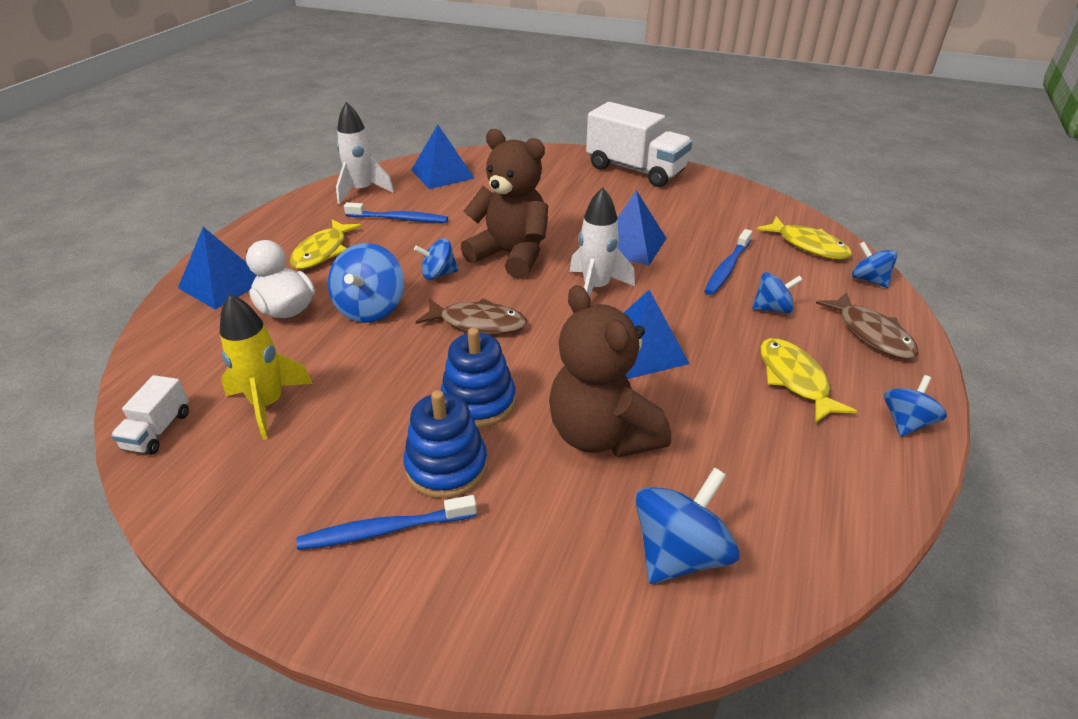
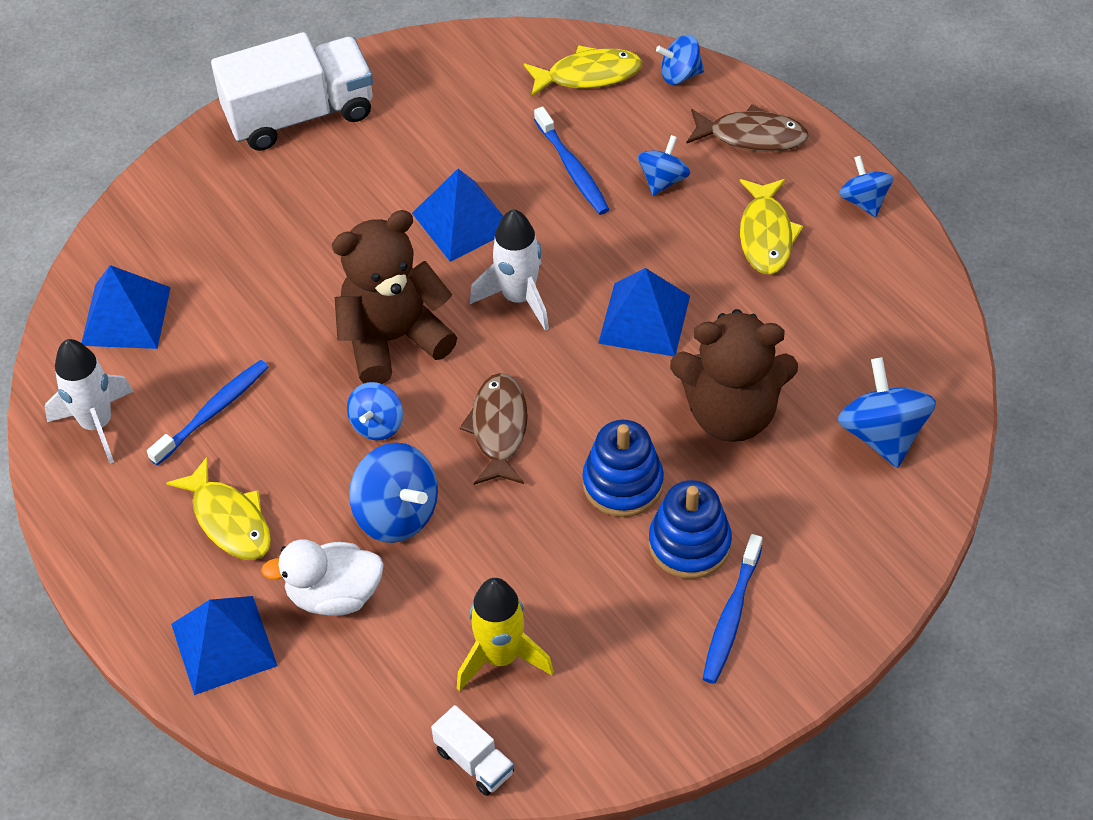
camera: 55 degrees left, 15 degrees up
brown fish [416,298,527,334] -> brown fish turned 45 degrees counterclockwise [460,373,528,485]
yellow fish [761,338,857,423] -> yellow fish turned 105 degrees counterclockwise [740,179,803,274]

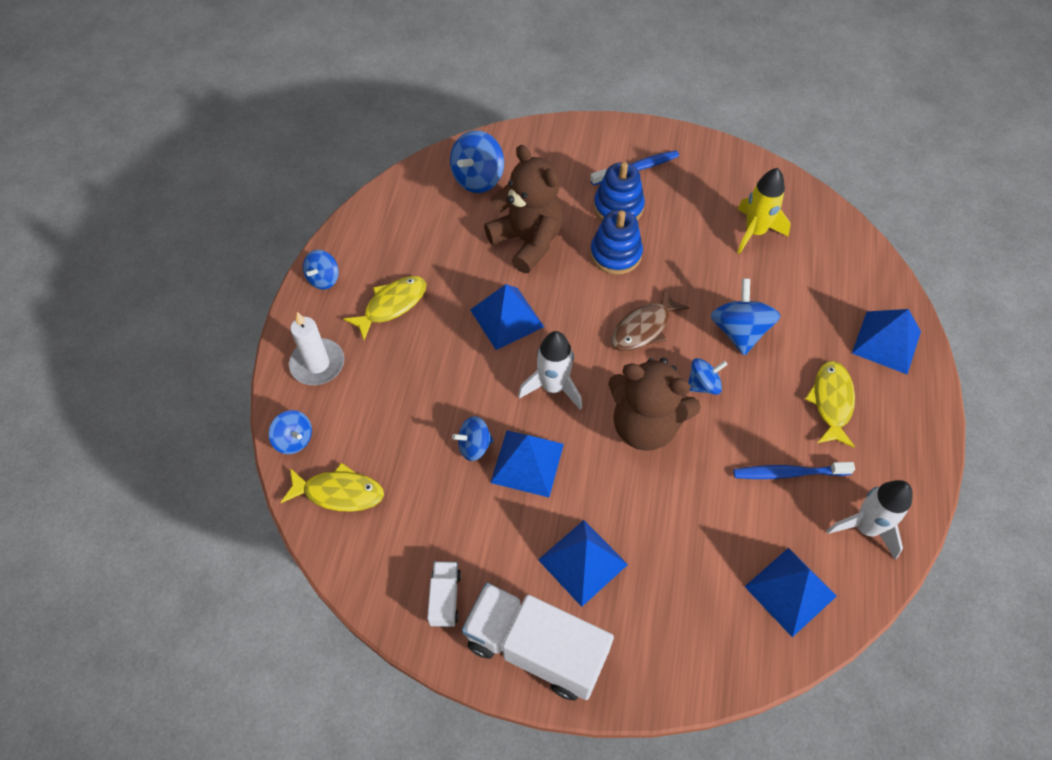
camera: 135 degrees left, 5 degrees up
white duck [261,539,384,616] -> none
white truck [431,705,514,796] -> white truck moved to [427,561,461,627]
yellow fish [524,45,642,97] -> yellow fish turned 150 degrees clockwise [281,463,384,512]
blue toothbrush [534,106,609,215] -> none
blue spinning top [638,135,690,196] -> blue spinning top moved to [452,416,494,461]
brown fish [686,104,809,152] -> white candle [289,312,345,385]
none -> blue pyramid [538,520,628,607]

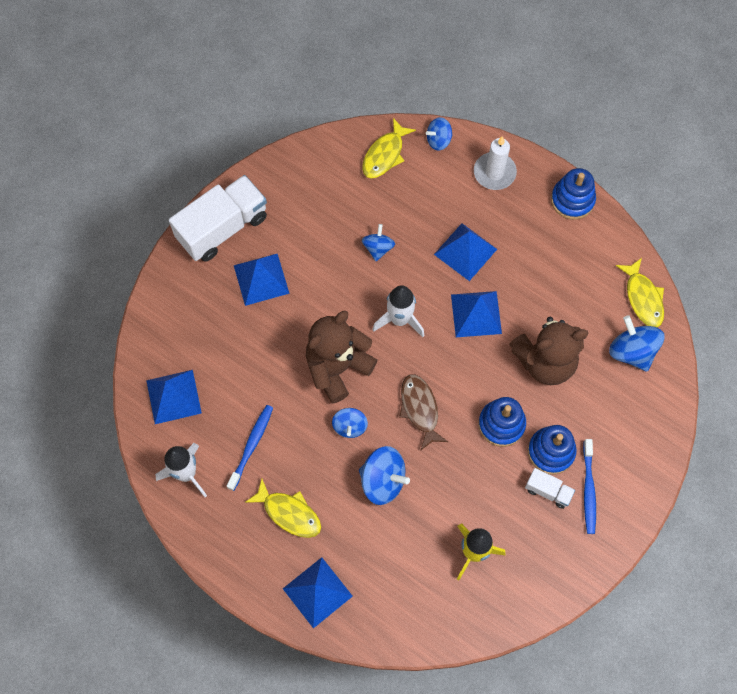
camera: 115 degrees right, 10 degrees up
blue spinning top [303,250,339,290] -> blue stacking toy [551,168,596,220]
yellow fish [344,276,426,340] -> yellow fish moved to [616,258,664,327]
white truck [427,561,461,627] -> white truck moved to [525,468,575,509]
blue pyramid [490,430,564,497] -> blue pyramid moved to [434,223,497,281]

